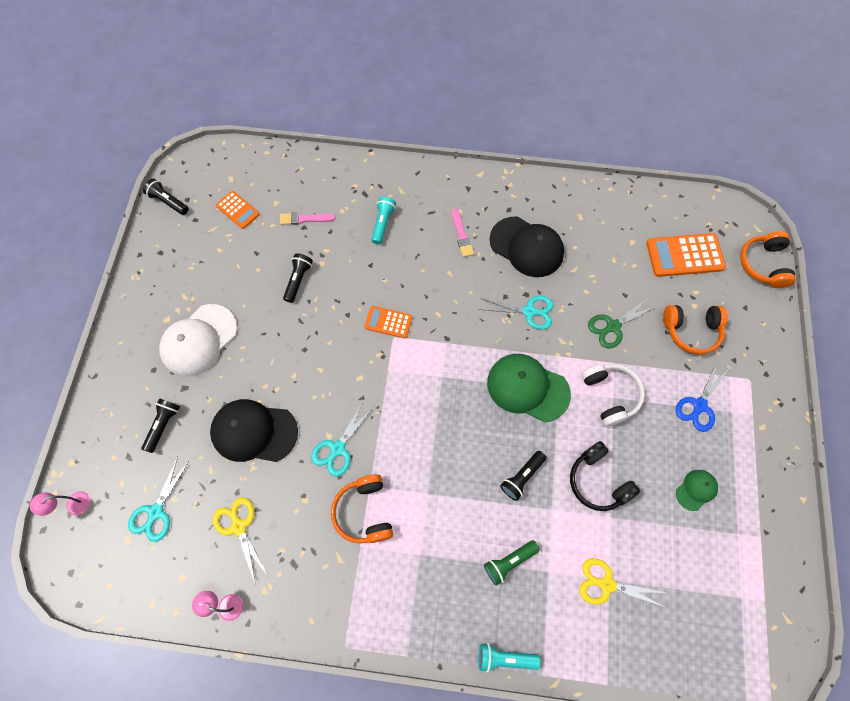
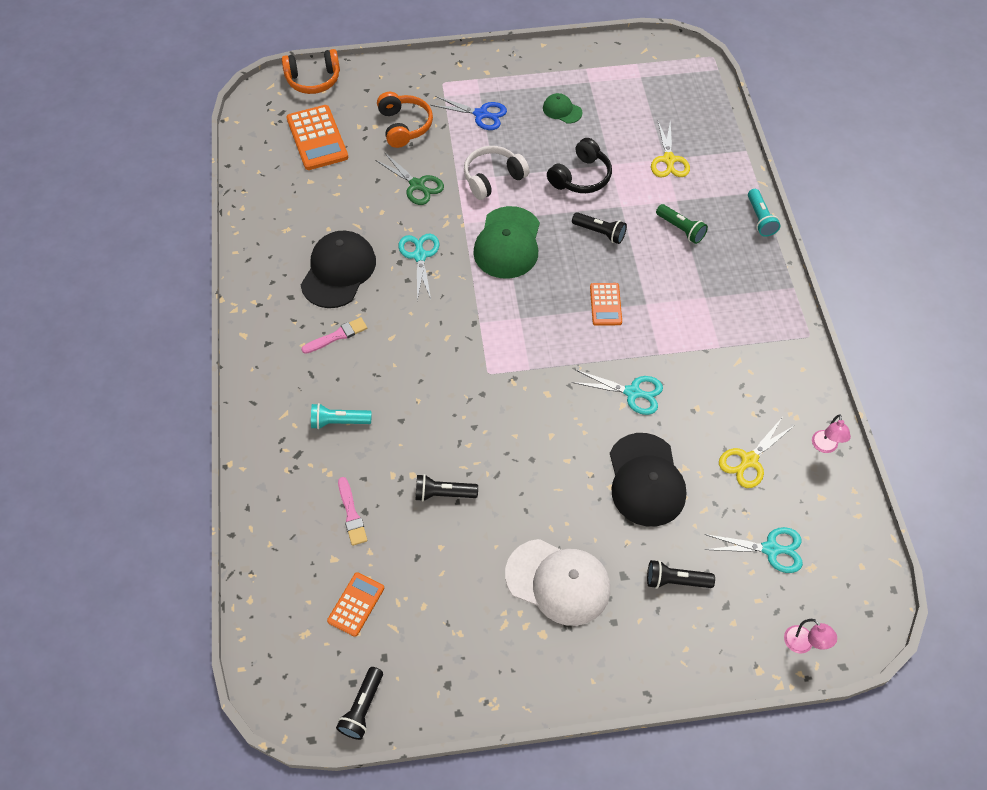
camera: 105 degrees left, 10 degrees down
orange headphones [331,474,394,544] -> none
orange calculator [365,306,412,338] -> orange calculator moved to [590,283,622,326]

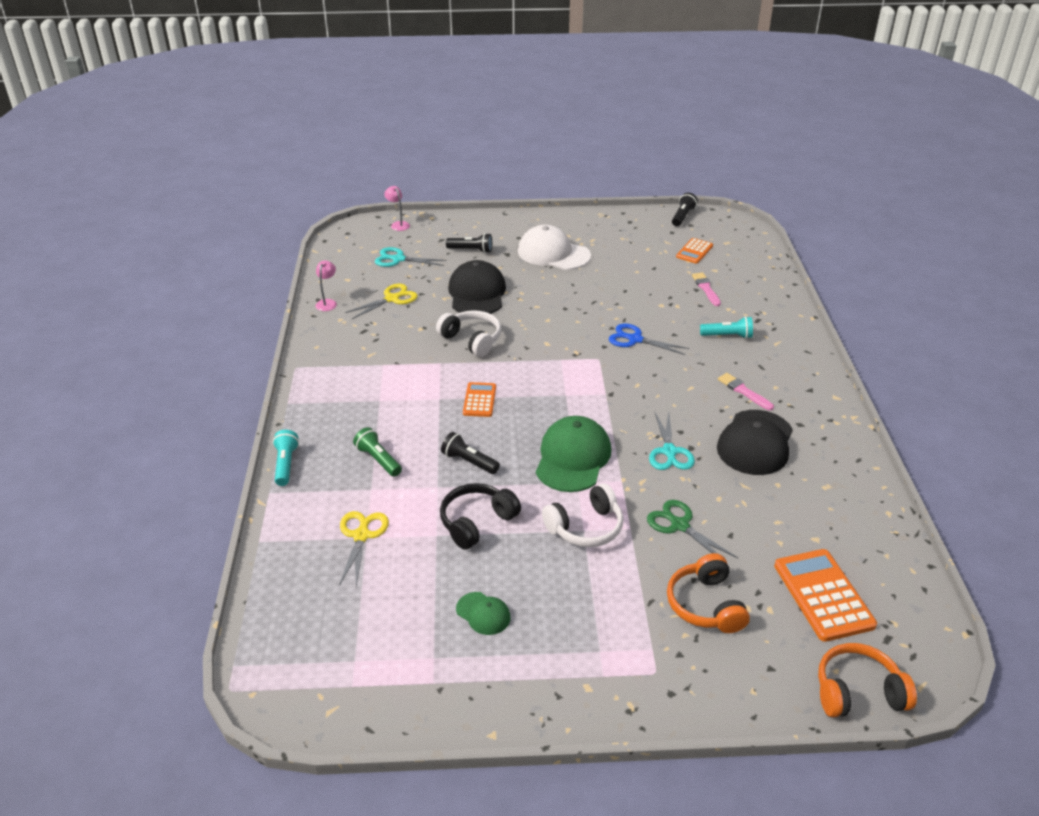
camera: 175 degrees left, 20 degrees down
pink brush [301,317,367,354] -> pink brush turned 75 degrees clockwise [718,373,774,410]
black flashlight [416,474,478,502] -> none
blue scissors [431,96,507,130] -> blue scissors moved to [609,324,689,355]
turquoise scissors [572,370,663,415] -> white headphones [436,310,501,357]

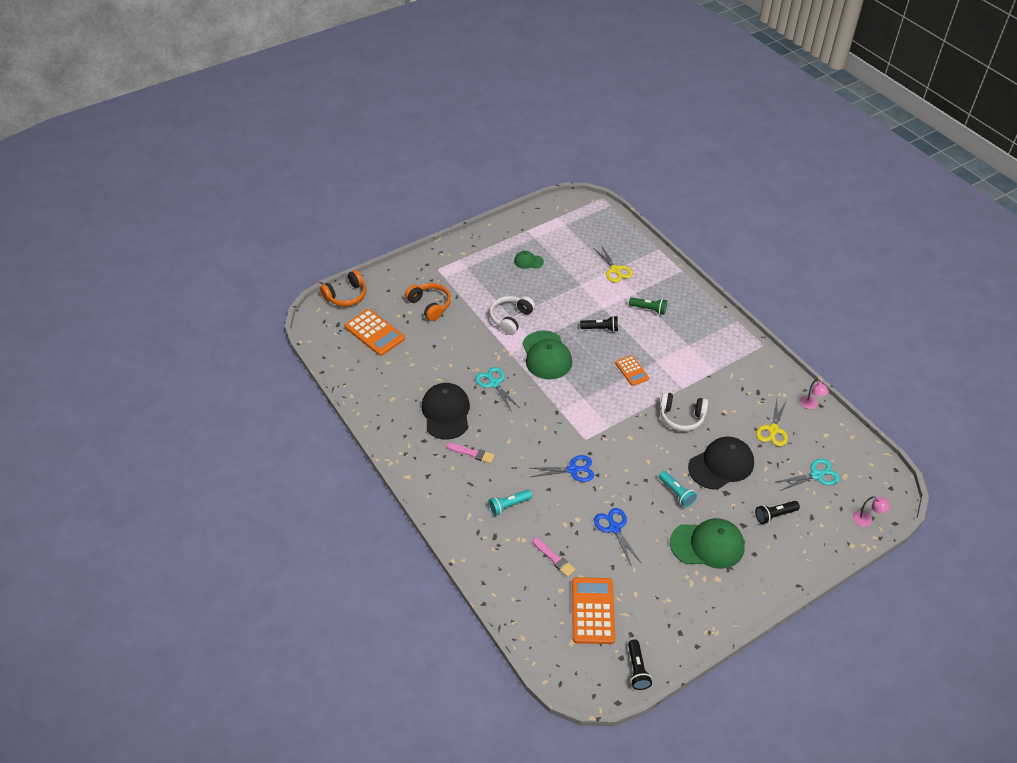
camera: 150 degrees right, 10 degrees up
turquoise flashlight [273,430,299,486] -> turquoise flashlight moved to [659,471,697,507]
black headphones [440,483,521,550] -> none
black cap [448,260,506,314] -> black cap turned 90 degrees counterclockwise [688,437,754,490]
white cap [518,225,591,270] -> green cap [670,518,745,569]
green scissors [647,500,738,558] -> none
orange calculator [676,238,713,264] -> orange calculator [572,577,615,644], size x1.69
none -> blue scissors [594,508,641,567]

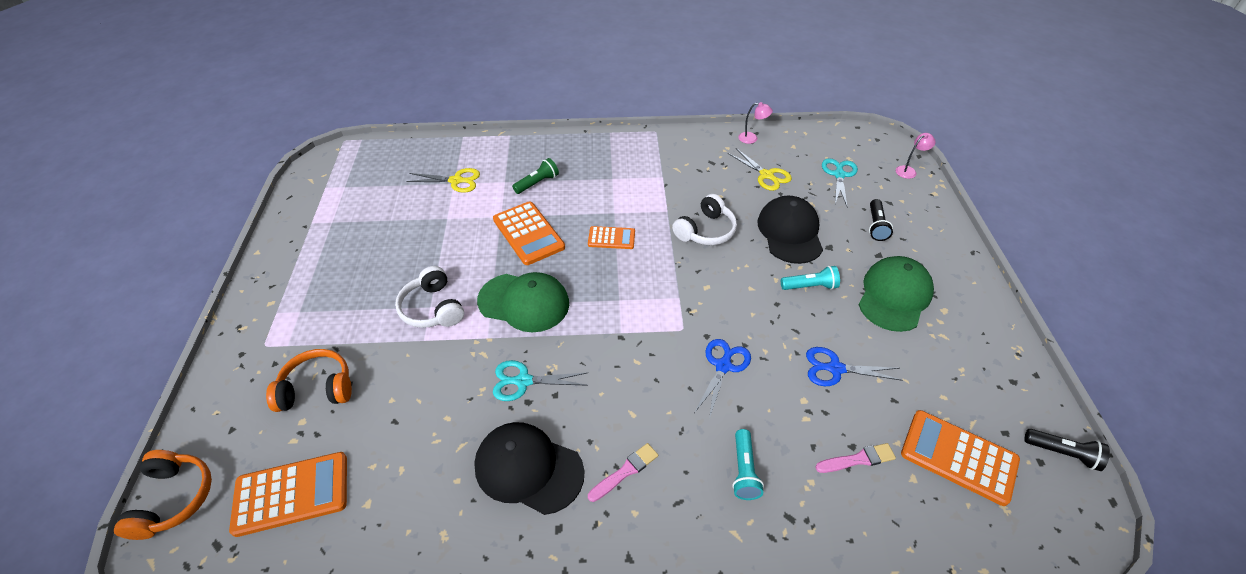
camera: 60 degrees left, 0 degrees up
green cap [514,251,544,269] -> none
black flashlight [580,316,618,332] -> orange calculator [493,201,565,265]

